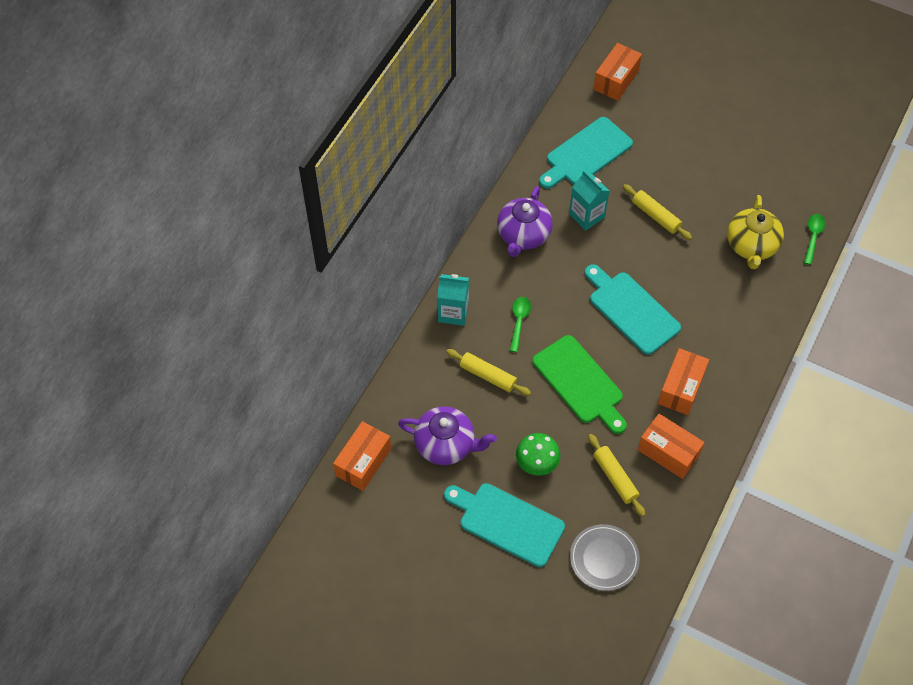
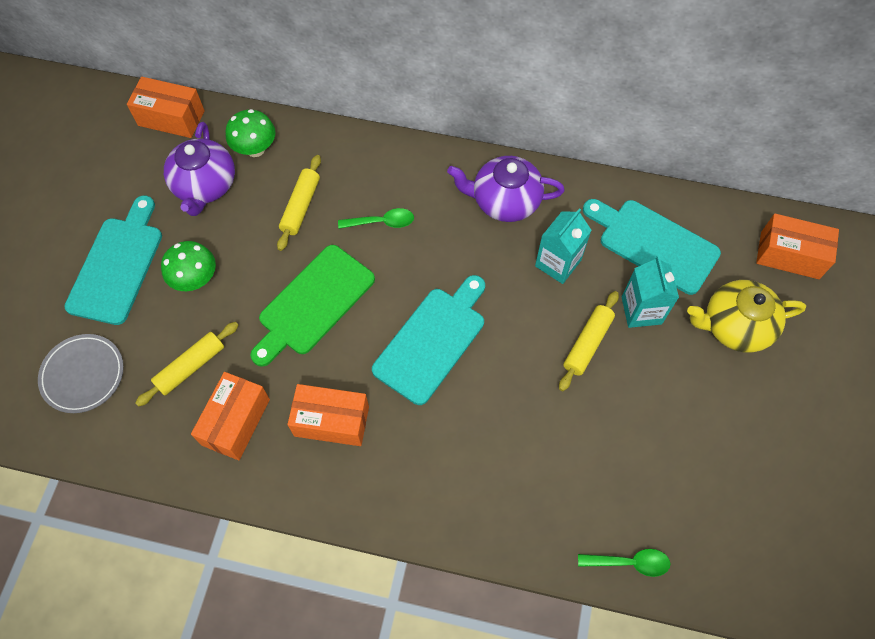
camera: 75 degrees right, 5 degrees up
turquoise carton [437,274,469,326] -> turquoise carton moved to [622,256,679,328]
yellow teapot [727,195,784,269] -> yellow teapot moved to [687,280,806,353]
none -> green mushroom [225,109,276,157]

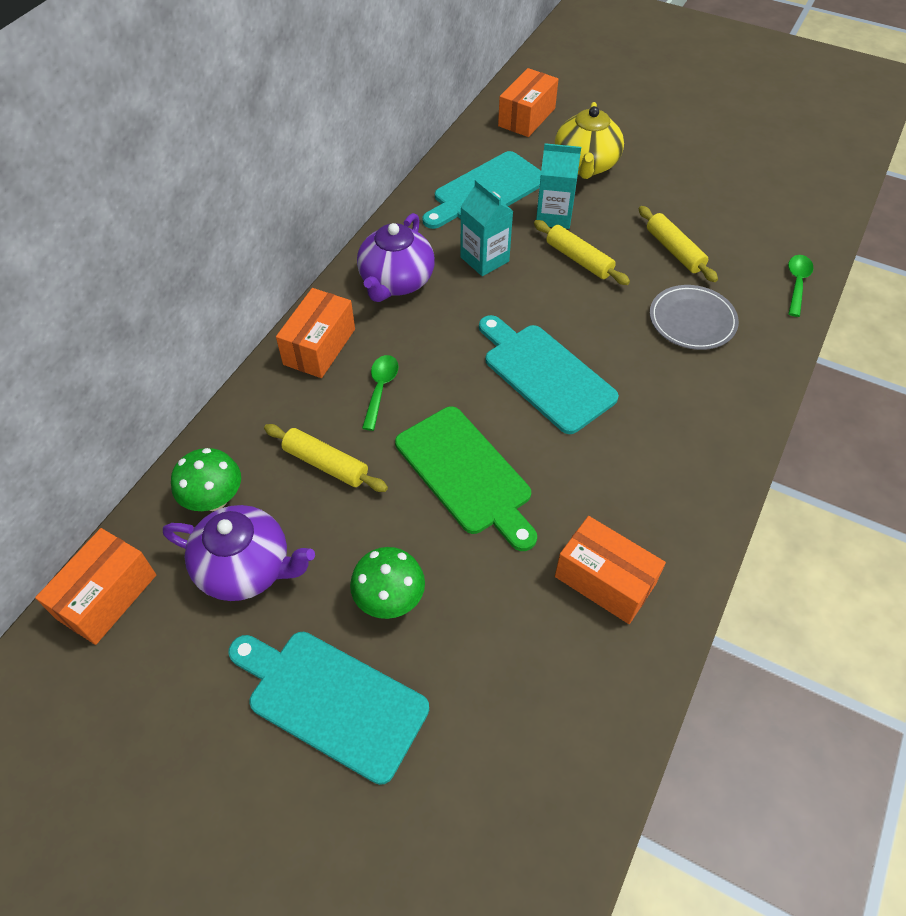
camera: 75 degrees left, 10 degrees down
grey plate [38,334,124,413] -> grey plate moved to [650,285,739,350]
yellow rolling pin [135,322,239,407] -> yellow rolling pin moved to [639,206,718,282]
orange box [287,384,369,446] -> orange box moved to [276,288,355,378]

